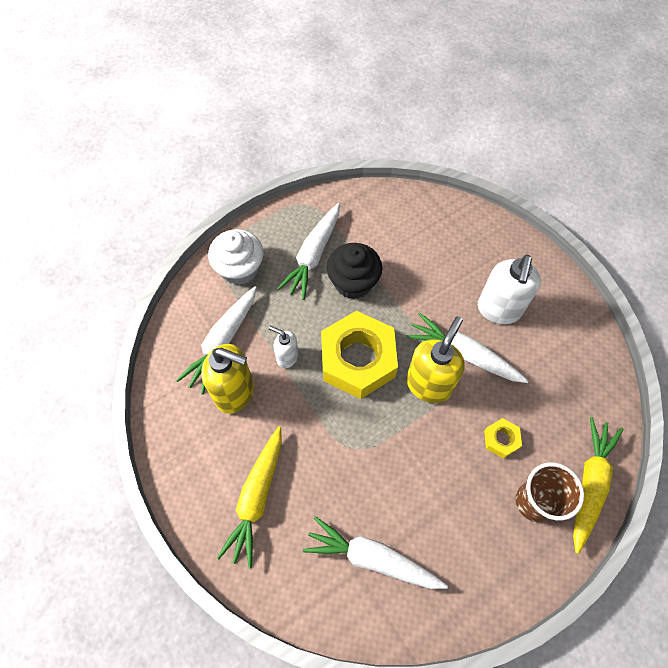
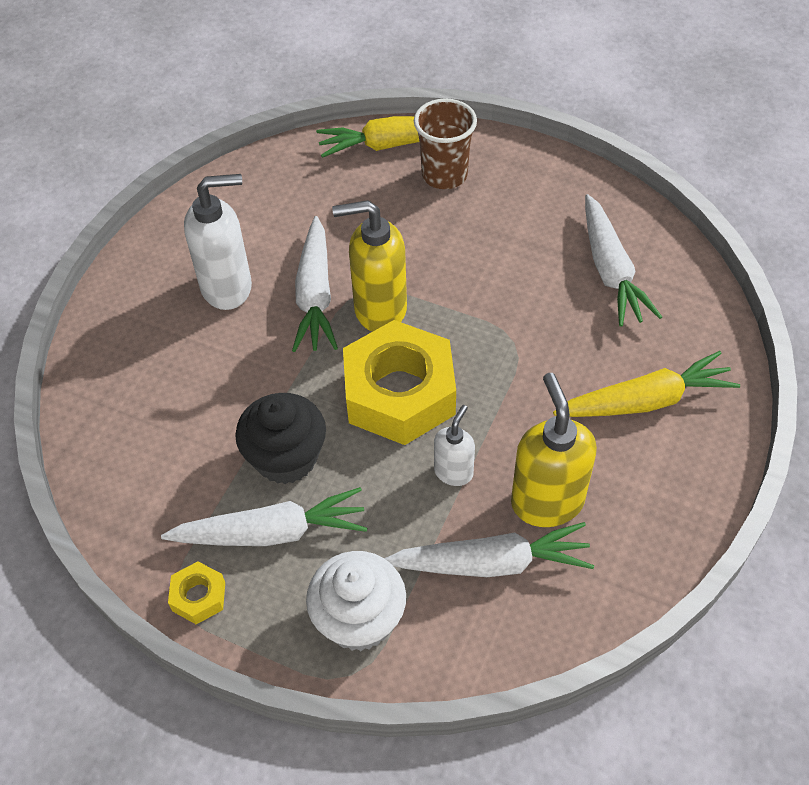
camera: 120 degrees left, 10 degrees down
white soap dispenser [269,326,299,368] -> white soap dispenser turned 150 degrees counterclockwise [434,405,475,486]
yellow nut [484,418,522,458] -> yellow nut moved to [168,561,225,624]

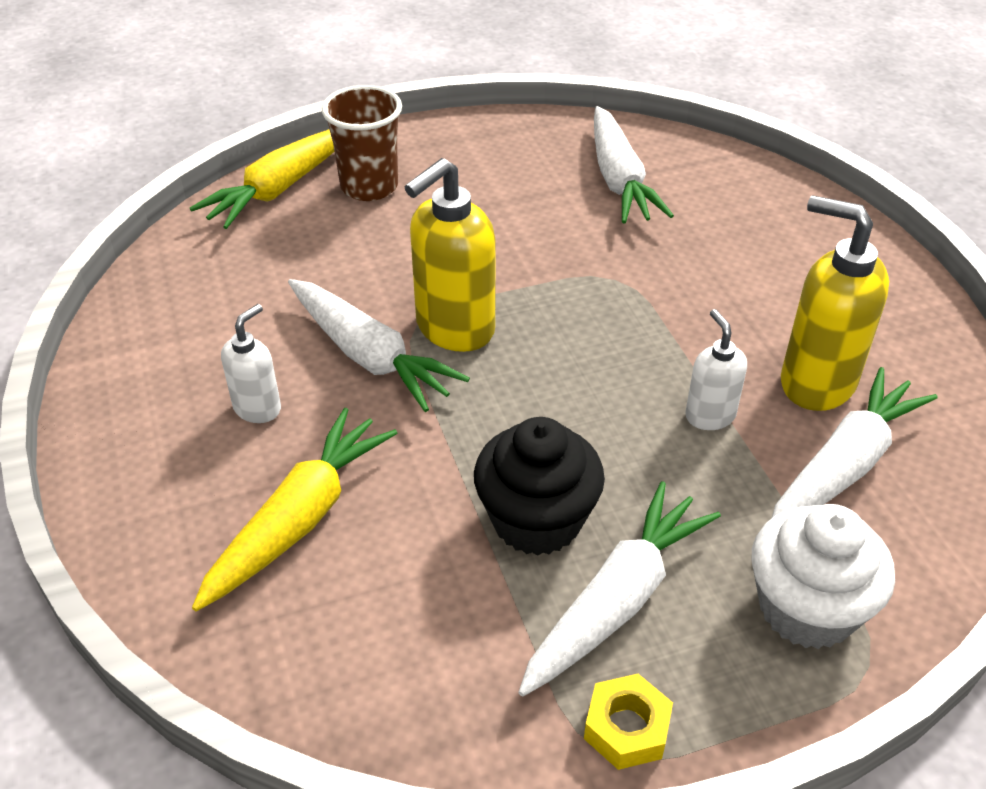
camera: 45 degrees left, 10 degrees down
white soap dispenser [184,174,252,310] -> white soap dispenser [221,304,281,423], size x0.55
yellow nut [343,320,456,445] -> none
yellow carrot [553,351,740,417] -> yellow carrot moved to [192,408,397,611]
white carrot [585,194,662,327] -> white carrot turned 45 degrees clockwise [594,106,674,223]

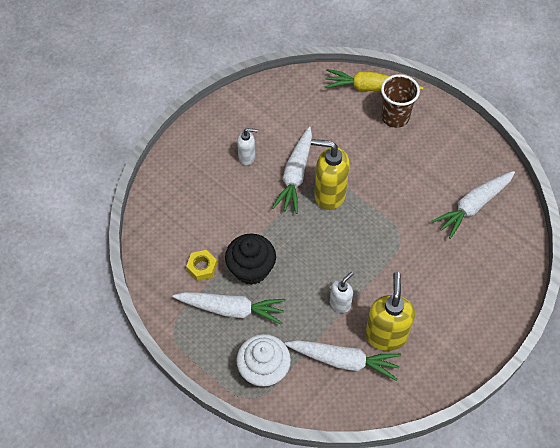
camera: 60 degrees right, 15 degrees up
yellow carrot [192,408,397,611] -> none
yellow nut [584,674,673,770] -> yellow nut moved to [186,250,217,281]

